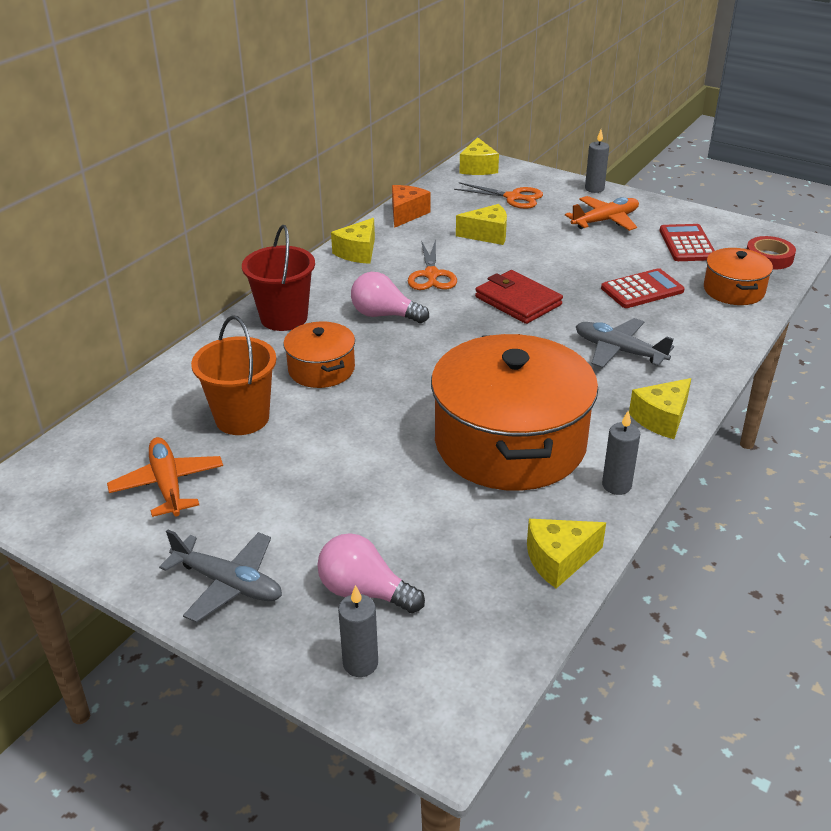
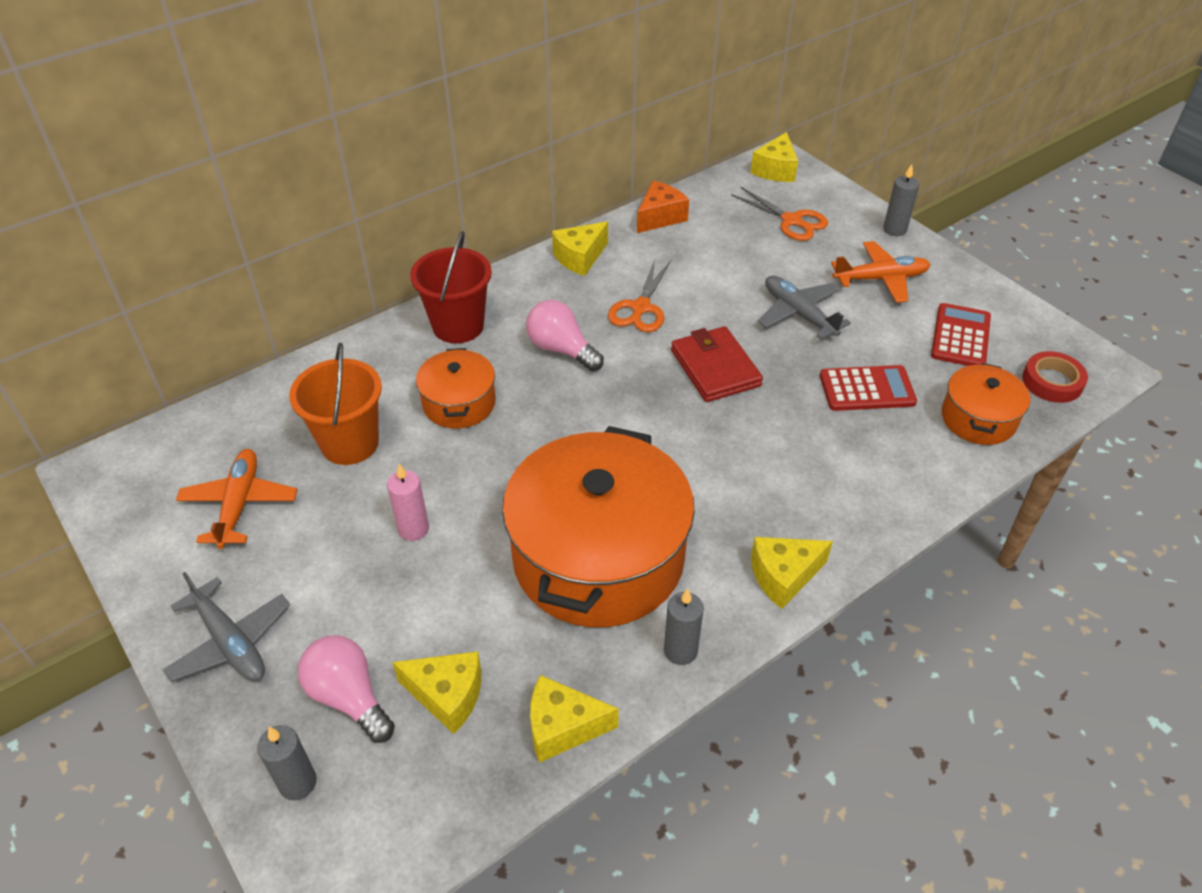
camera: 20 degrees right, 10 degrees up
yellow cheese [456,204,507,245] -> yellow cheese moved to [392,651,481,734]
grey plane [576,318,674,368] -> grey plane moved to [758,275,851,339]
none -> pink candle [387,464,429,541]

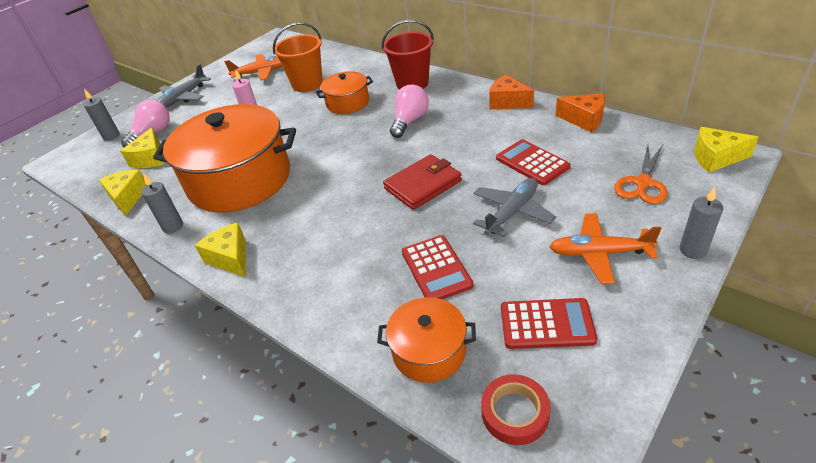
camera: 80 degrees right, 5 degrees down
yellow cheese [552,222,608,276] -> orange cheese [489,75,534,109]
orange scissors [608,259,671,332] -> none
orange plane [831,241,931,303] -> orange plane turned 120 degrees clockwise [549,213,662,284]
none -> red calculator [496,139,570,185]

